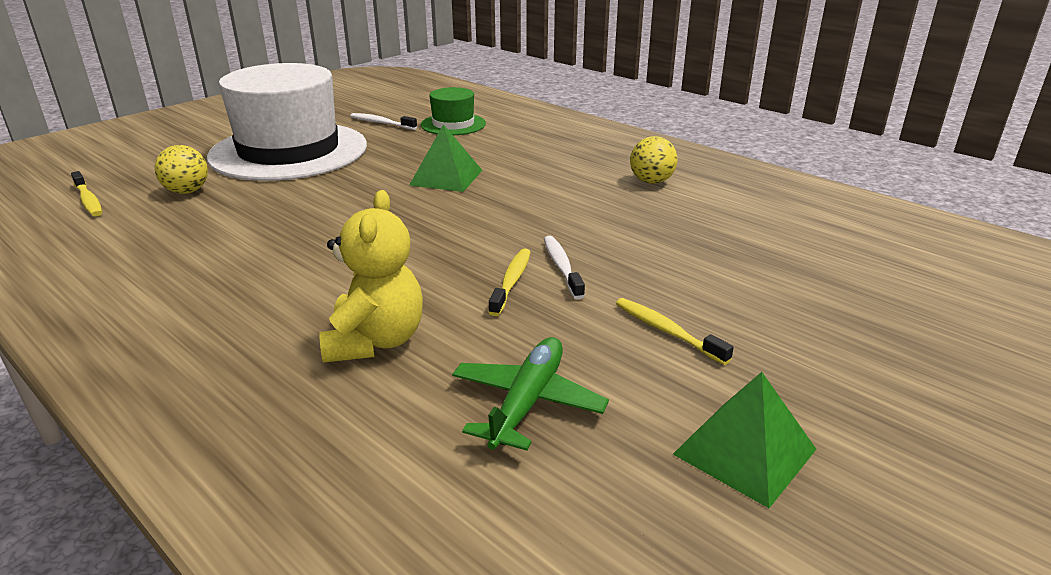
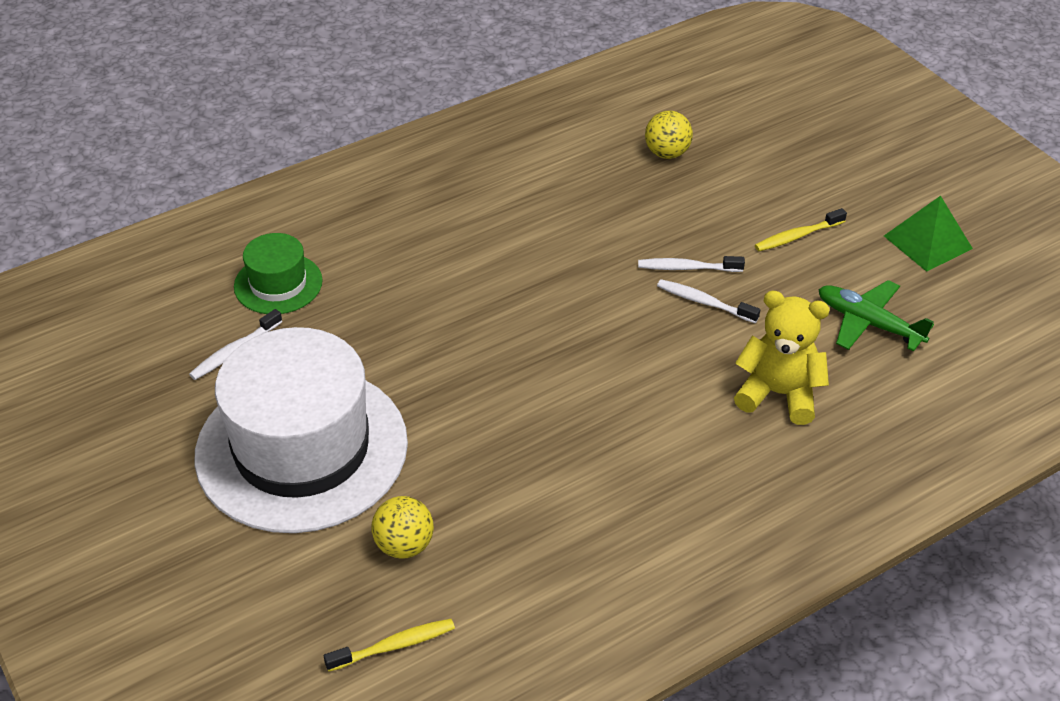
camera: 75 degrees left, 15 degrees up
green pyramid [410,124,483,192] -> none
yellow toothbrush [488,249,531,316] -> white toothbrush [657,279,760,323]
yellow ball [630,136,678,184] -> yellow ball moved to [645,111,693,159]

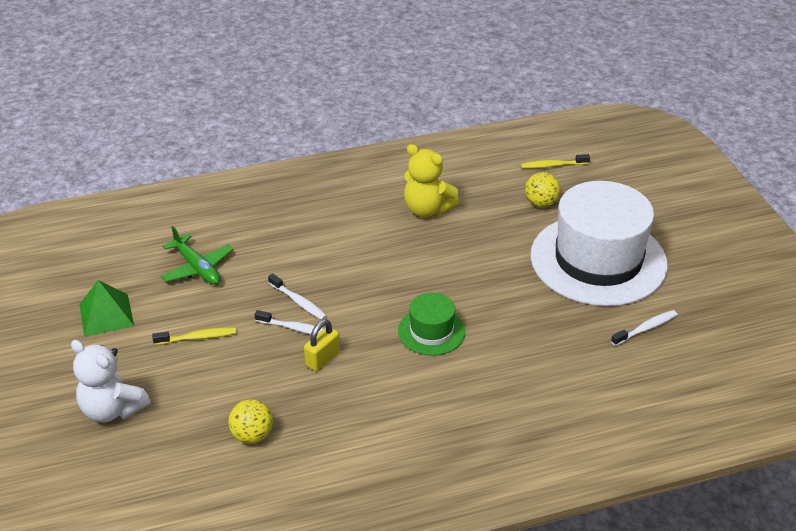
camera: 165 degrees left, 5 degrees down
green hat [234,233,323,314] -> green hat moved to [398,293,465,356]
yellow teddy bear [734,291,830,425] -> yellow teddy bear moved to [404,144,460,217]
none -> white teddy bear [71,340,151,422]
none -> yellow padlock [304,319,340,371]

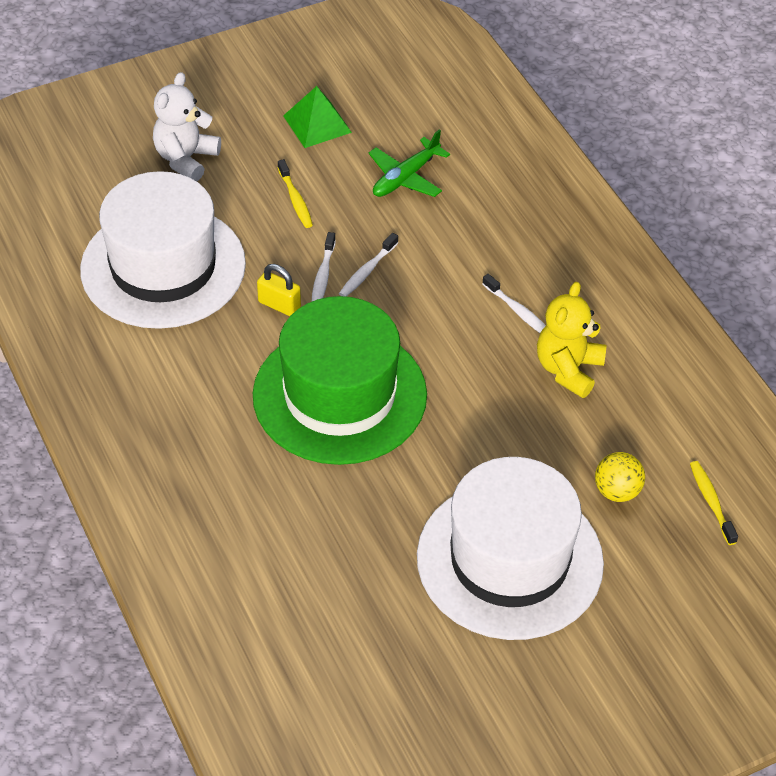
camera: 80 degrees right, 10 degrees up
yellow ball [228,399,273,444] -> white hat [80,171,246,329]
green hat [398,293,465,356] -> green hat [253,296,427,465], size x2.16
white toothbrush [611,310,677,346] -> white toothbrush moved to [482,274,546,333]

